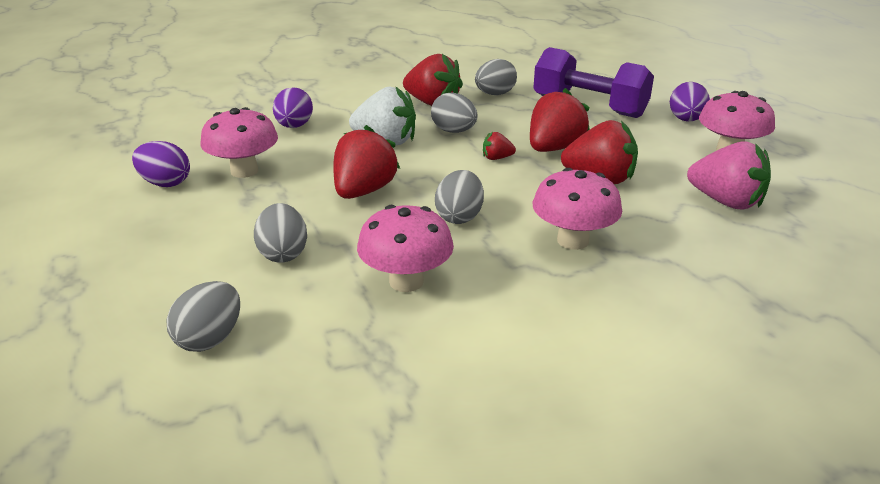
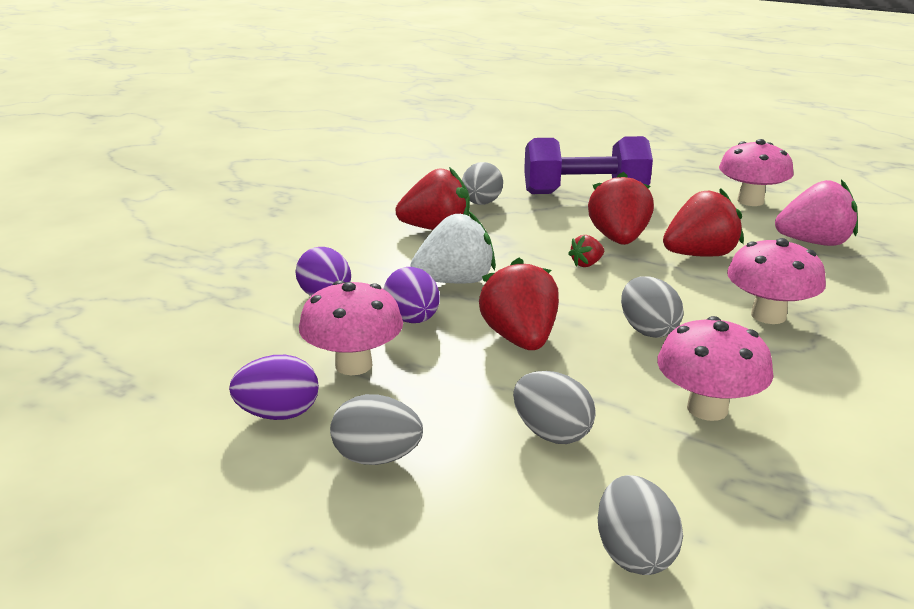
camera: 35 degrees left, 5 degrees down
grey egg [431,92,478,133] -> grey egg moved to [330,394,423,465]
purple egg [670,82,710,121] -> purple egg moved to [384,267,440,323]

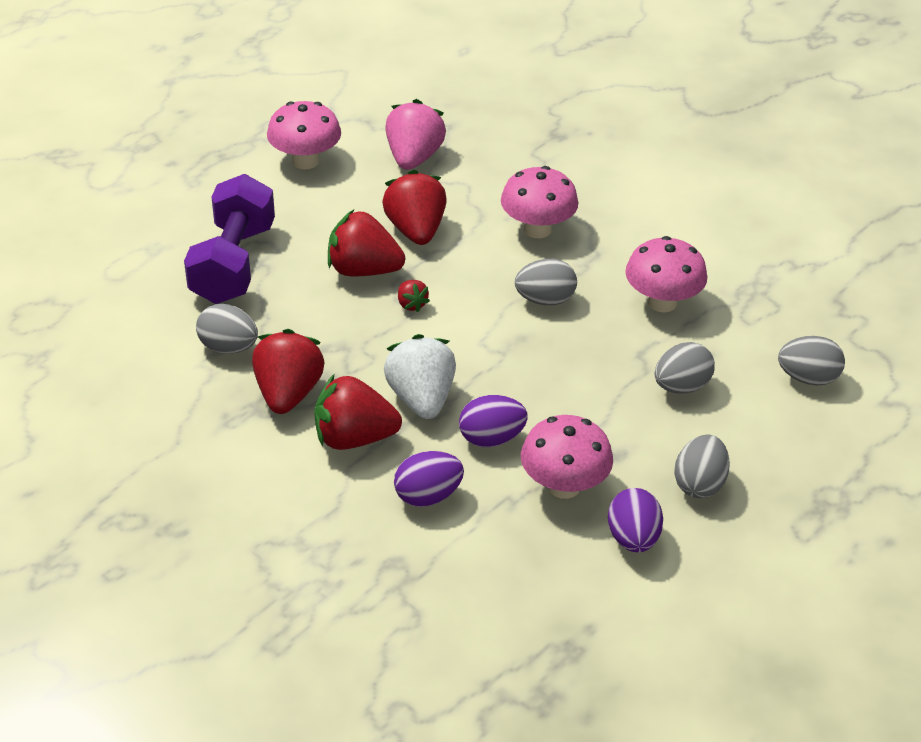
camera: 80 degrees left, 15 degrees up
red strawberry [479,258,559,350] -> red strawberry moved to [314,374,402,450]

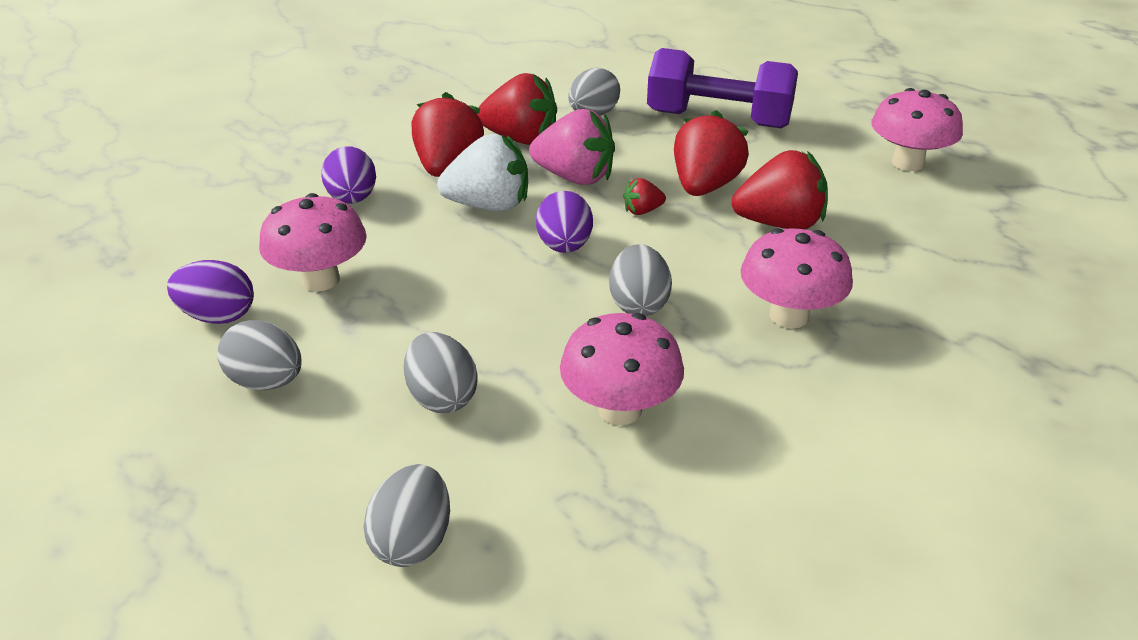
camera: 100 degrees right, 5 degrees down
pink strawberry [385,99,446,170] -> pink strawberry moved to [529,109,615,185]
purple egg [459,395,528,447] -> purple egg moved to [536,191,593,253]

